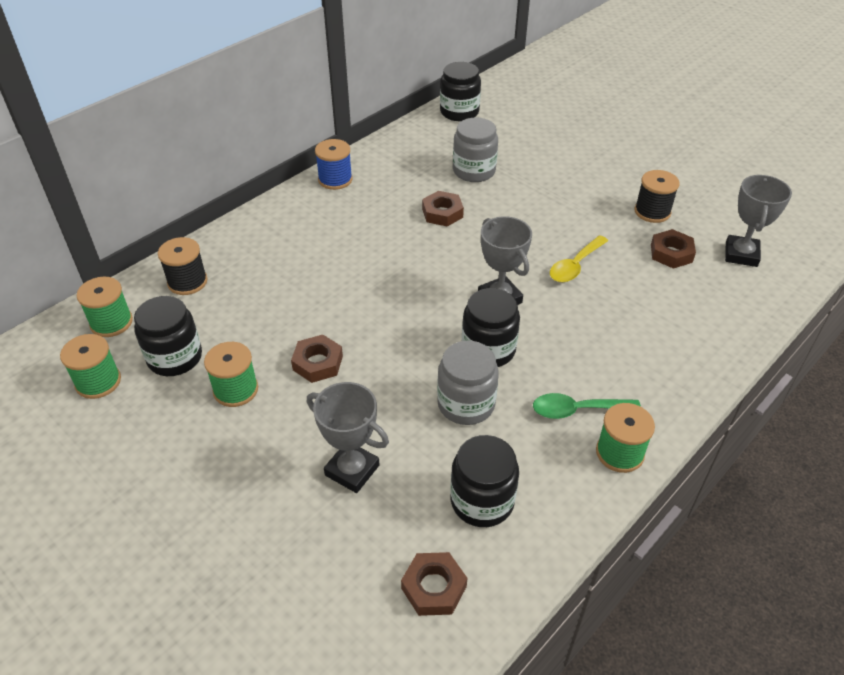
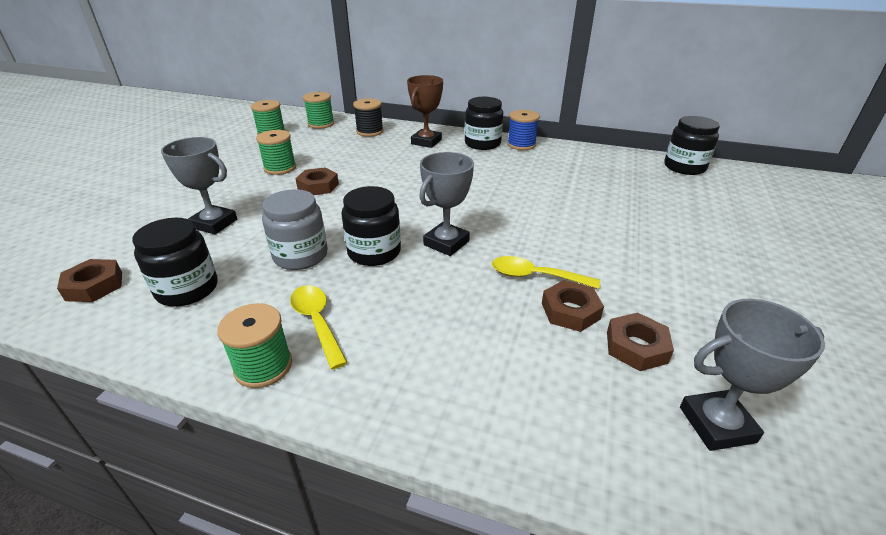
camera: 65 degrees right, 10 degrees down
black jar [134,296,202,376] -> black jar moved to [465,97,503,150]
grey trophy [307,382,389,493] -> grey trophy turned 75 degrees counterclockwise [161,137,237,234]
brown nut [422,191,464,227] -> brown nut moved to [542,280,604,332]
grey jar [453,117,498,182] -> none
green spoon [533,393,641,419] -> yellow spoon [290,285,348,369]
black spool [635,170,680,223] -> none
none -> brown trophy [407,75,443,148]

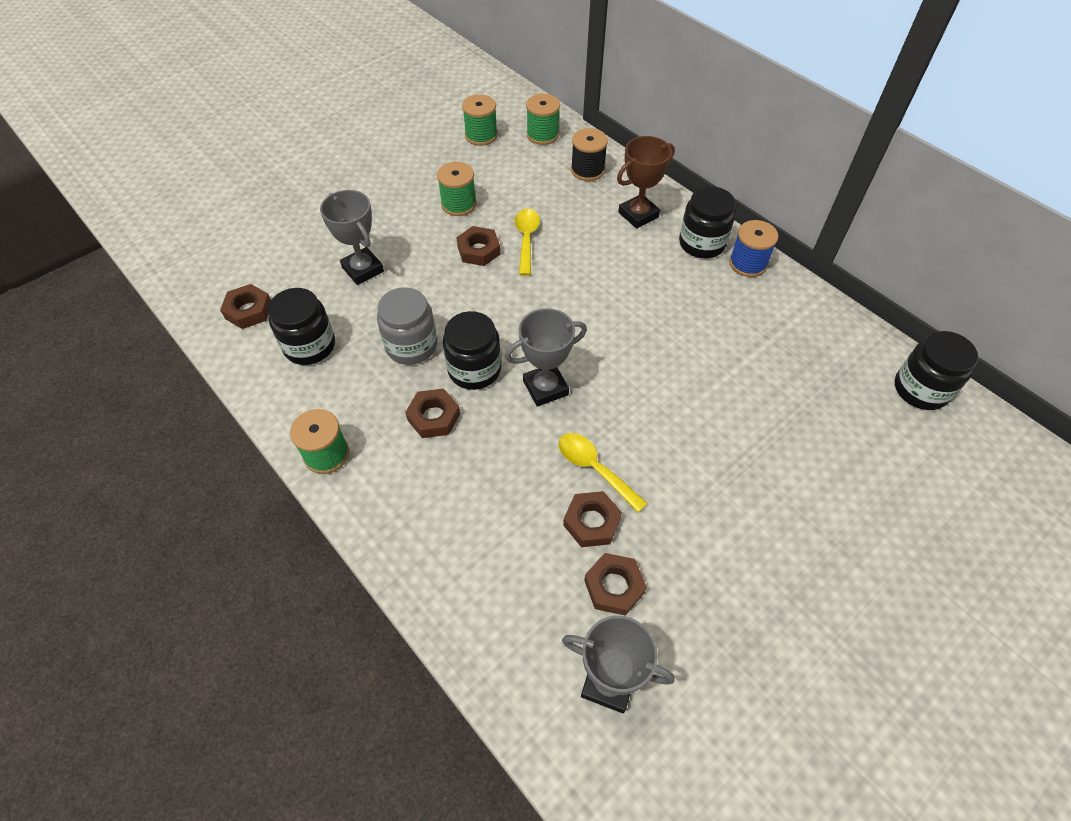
camera: 30 degrees right, 20 degrees up
yellow spoon [290,285,348,369] -> yellow spoon moved to [514,209,540,276]
none -> brown nut [405,388,460,438]

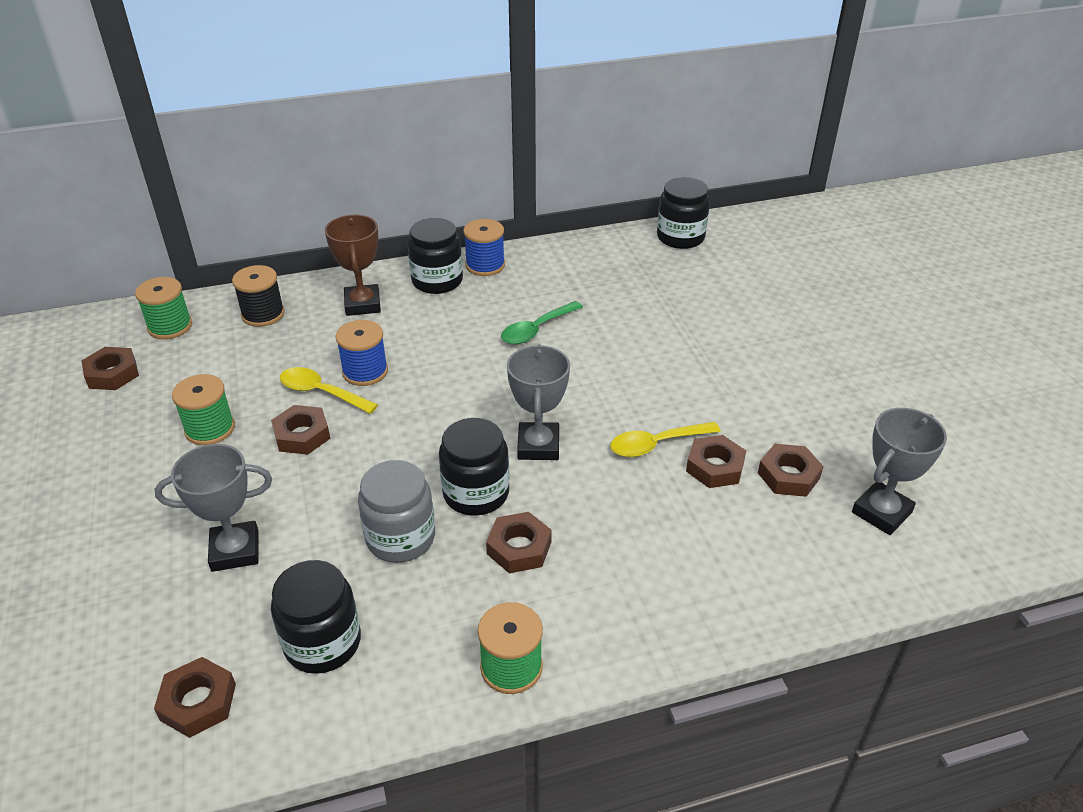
camera: 65 degrees left, 15 degrees down
green spool [462,94,498,146] -> brown nut [81,347,139,390]
none -> blue spool [336,320,388,386]
none -> green spoon [501,301,583,344]

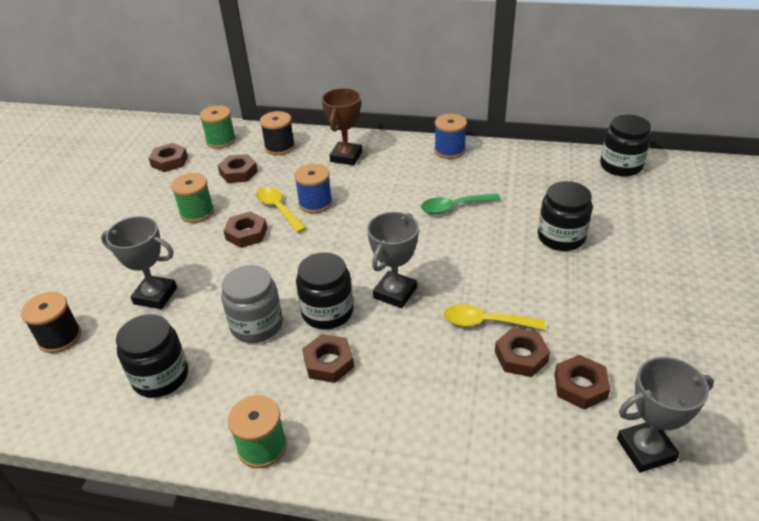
camera: 30 degrees right, 0 degrees up
brown nut [154,657,236,738] -> brown nut moved to [217,154,258,183]
black jar [407,218,463,294] -> black jar moved to [538,181,593,251]
none -> black spool [21,292,81,353]

